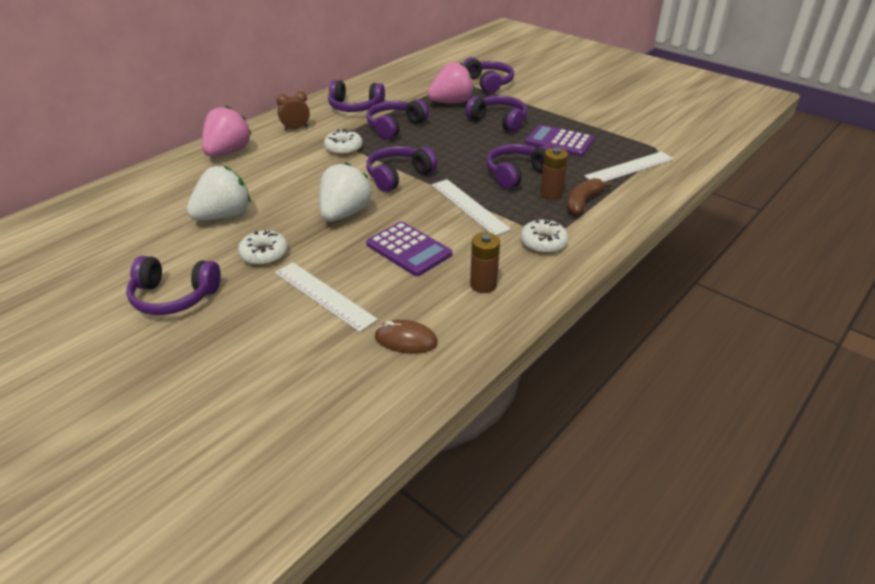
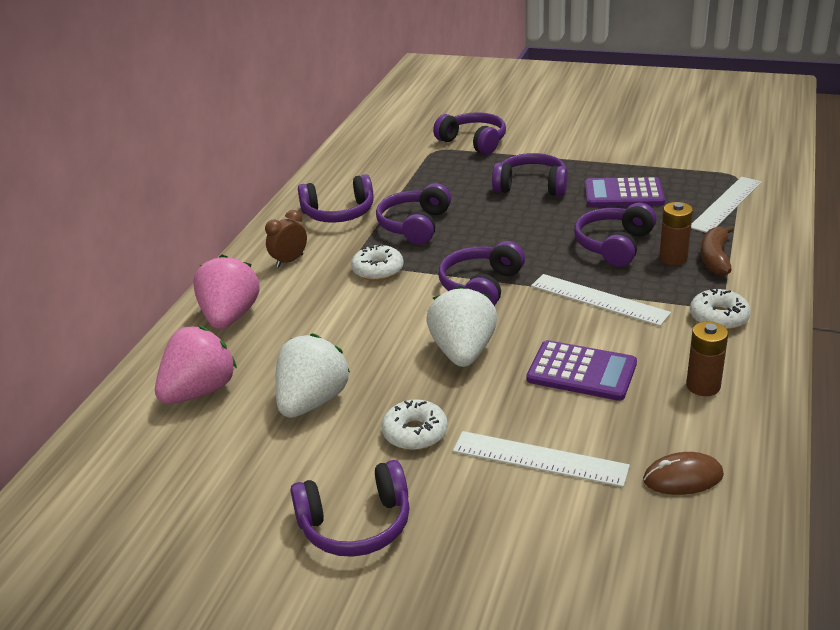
camera: 20 degrees left, 5 degrees down
pink strawberry [428,62,474,103] -> pink strawberry moved to [155,326,237,404]

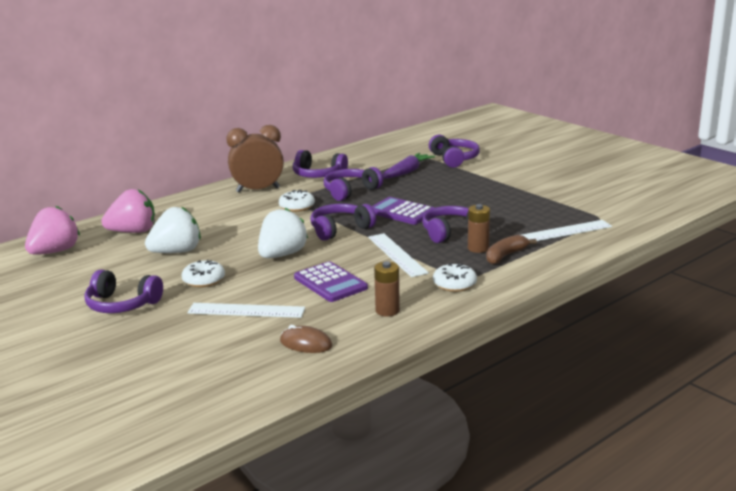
camera: 30 degrees right, 10 degrees down
pink strawberry [193,255,260,329] -> pink strawberry moved to [25,206,80,255]
brown clock [265,210,307,268] -> brown clock [226,125,284,193], size x1.88
white ruler [453,431,630,487] -> white ruler turned 45 degrees counterclockwise [187,303,305,318]
purple headphones [492,153,568,196] -> none
purple calculator [585,177,665,207] -> purple calculator moved to [372,197,435,225]
none -> purple carrot [382,153,435,179]

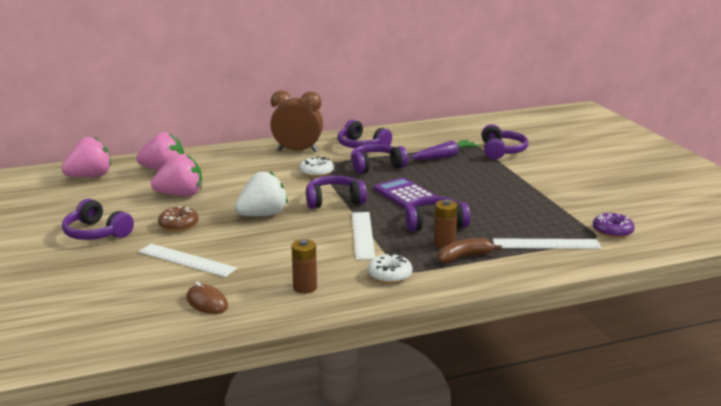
camera: 20 degrees right, 0 degrees up
white strawberry [145,206,201,253] -> pink strawberry [151,154,202,196]
white donut [182,260,225,287] -> brown donut [158,206,199,231]
purple calculator [294,261,368,302] -> none
none -> purple donut [593,213,635,238]

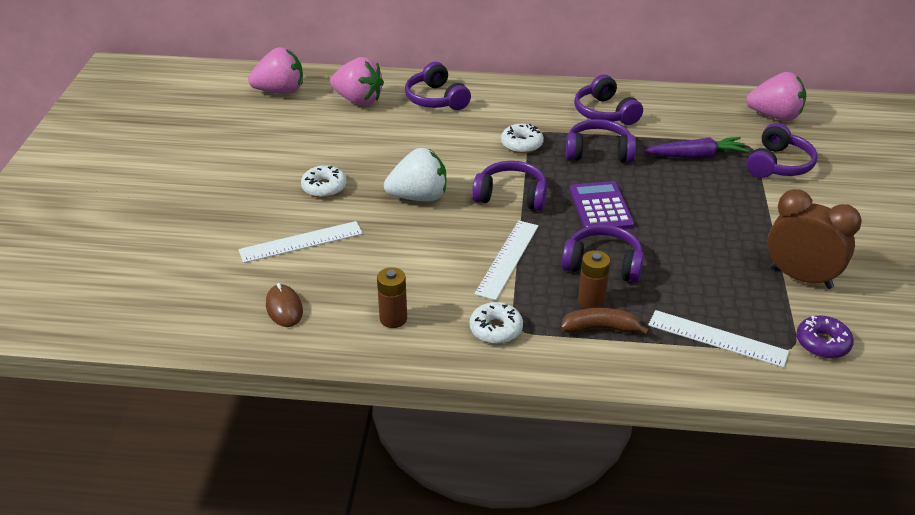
camera: 25 degrees right, 15 degrees up
purple headphones [62,199,134,240] -> purple headphones moved to [405,62,471,110]
white ruler [139,244,237,277] -> white ruler turned 75 degrees counterclockwise [238,221,363,263]
pink strawberry [151,154,202,196] -> pink strawberry moved to [746,72,806,121]
brown donut [158,206,199,231] -> white donut [301,165,347,198]
brown clock [270,91,323,152] -> brown clock moved to [767,189,862,289]

